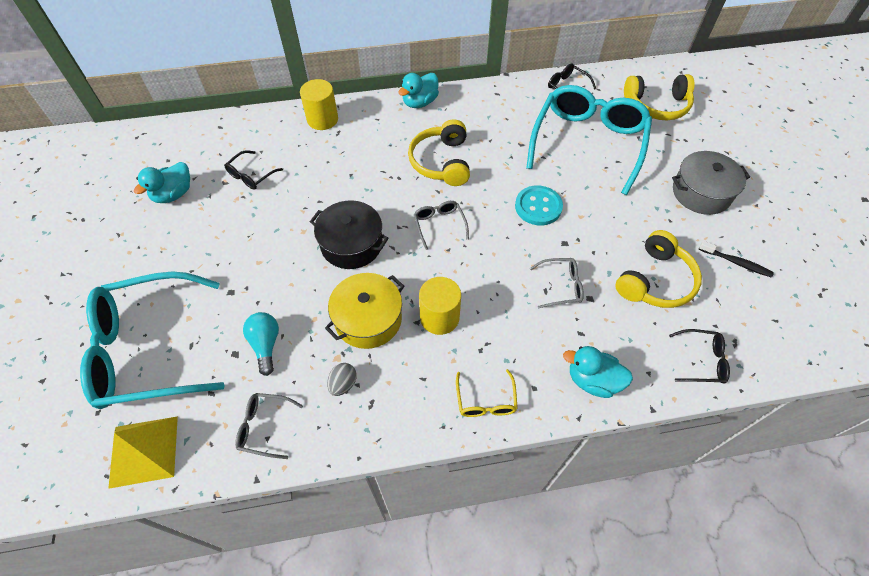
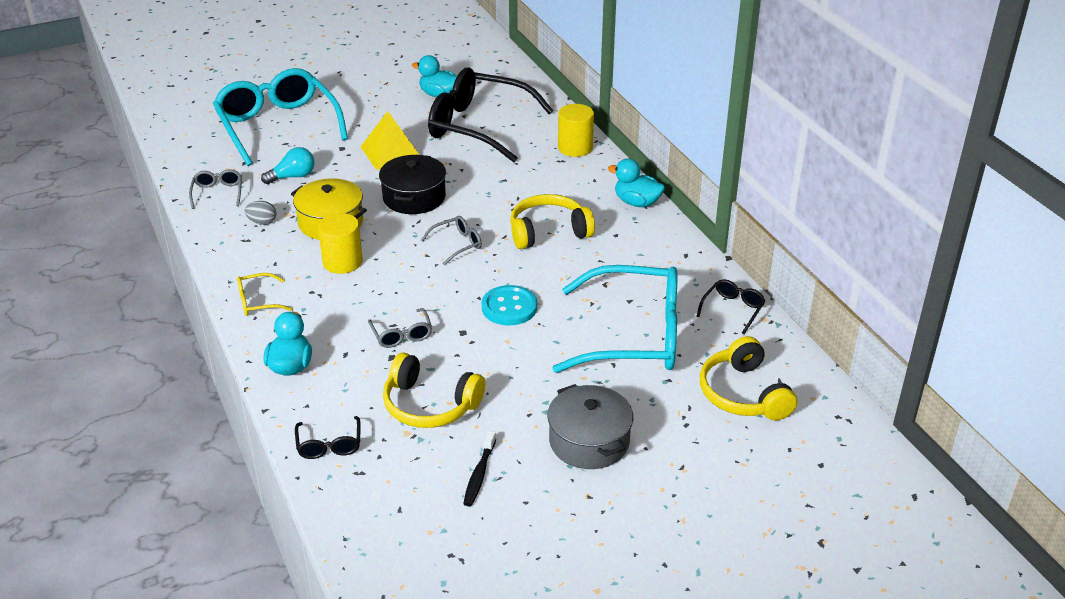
camera: 75 degrees right, 20 degrees down
yellow pyramid [108,416,178,489] -> yellow pyramid moved to [361,111,419,170]
black glasses [224,150,283,190] -> black glasses [428,67,554,162], size x2.43

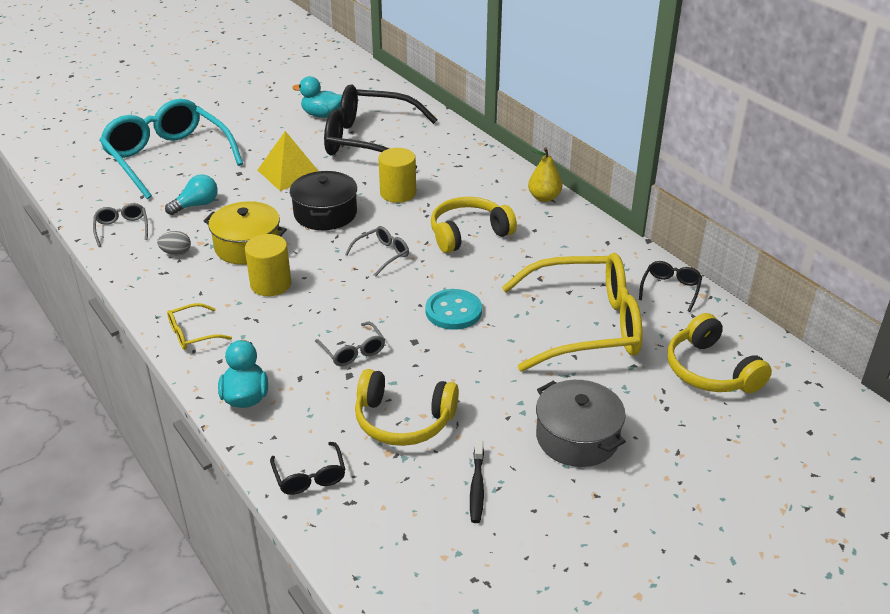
camera: 10 degrees left, 0 degrees up
turquoise glasses [552,265,677,373] -> yellow glasses [502,253,642,372]
yellow cylinder [558,104,594,157] -> yellow cylinder moved to [378,148,416,203]
turquoise duck [608,158,665,207] -> yellow pear [528,148,562,202]

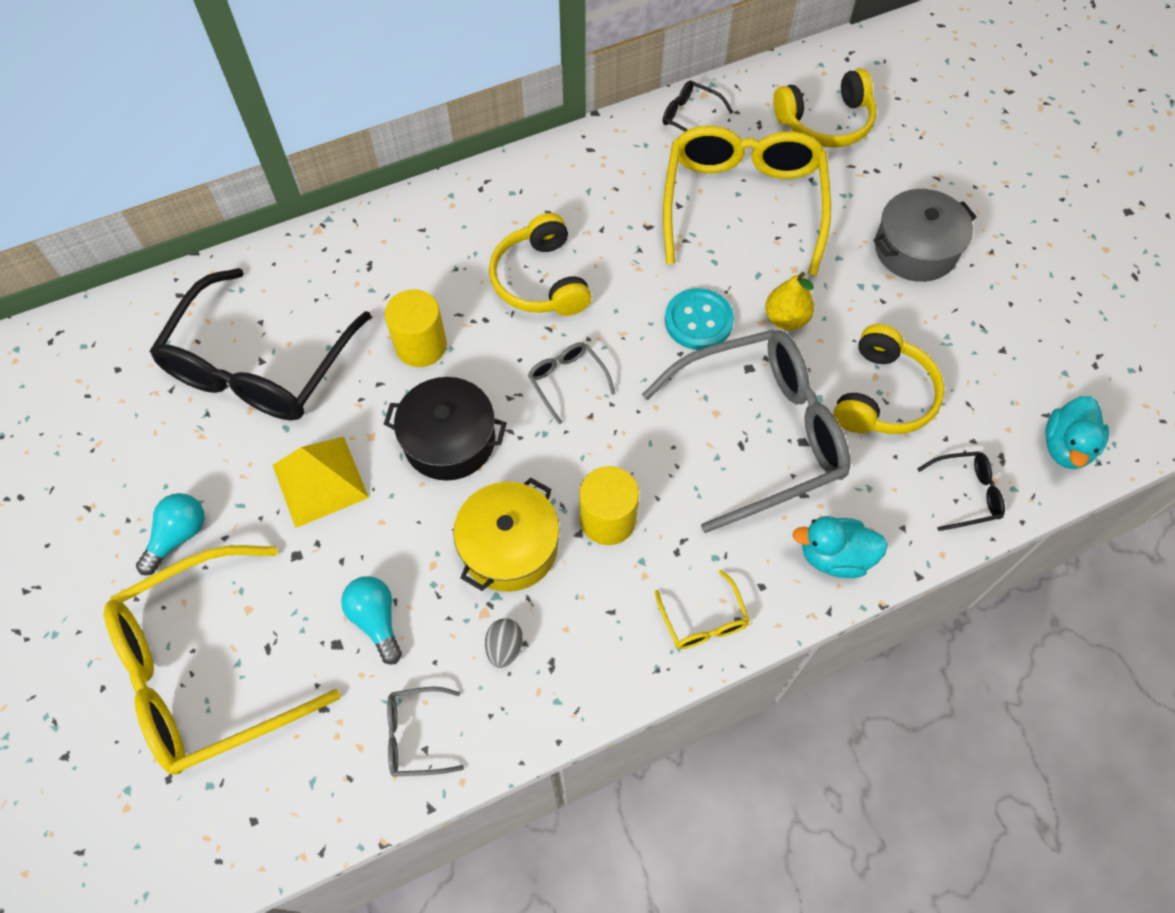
camera: 80 degrees left, 25 degrees up
turquoise glasses [99,99,243,199] -> yellow glasses [104,545,341,774]
turquoise duck [292,76,342,118] -> turquoise duck moved to [1045,396,1109,469]
grey glasses [315,321,385,366] -> grey glasses [642,329,850,533], size x2.43
black toothbrush [470,440,484,523] -> none
yellow pear [528,148,562,202] -> yellow pear moved to [765,272,814,330]
none -> turquoise light bulb [136,493,204,575]

